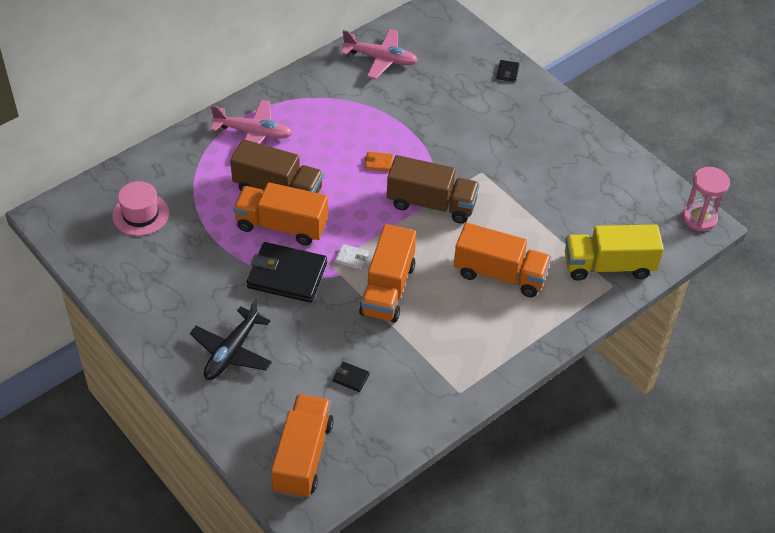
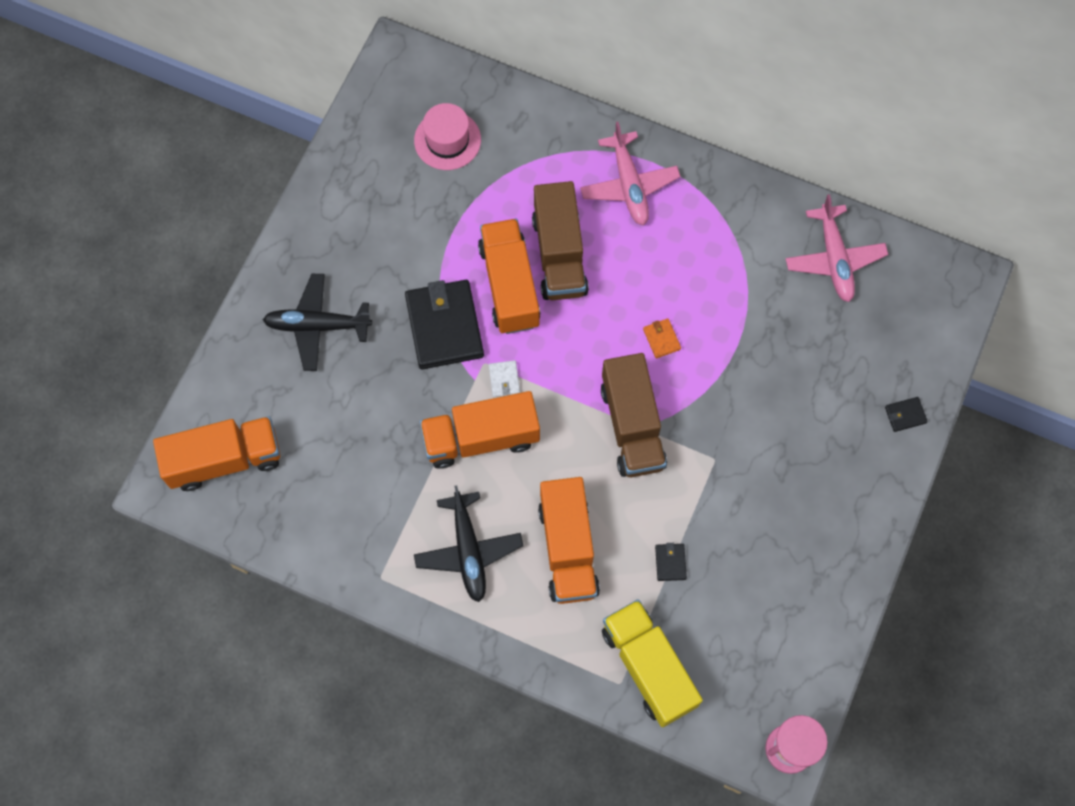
camera: 65 degrees right, 20 degrees up
black wallet [333,362,370,392] -> black wallet moved to [655,543,687,581]
none -> black plane [414,485,523,602]

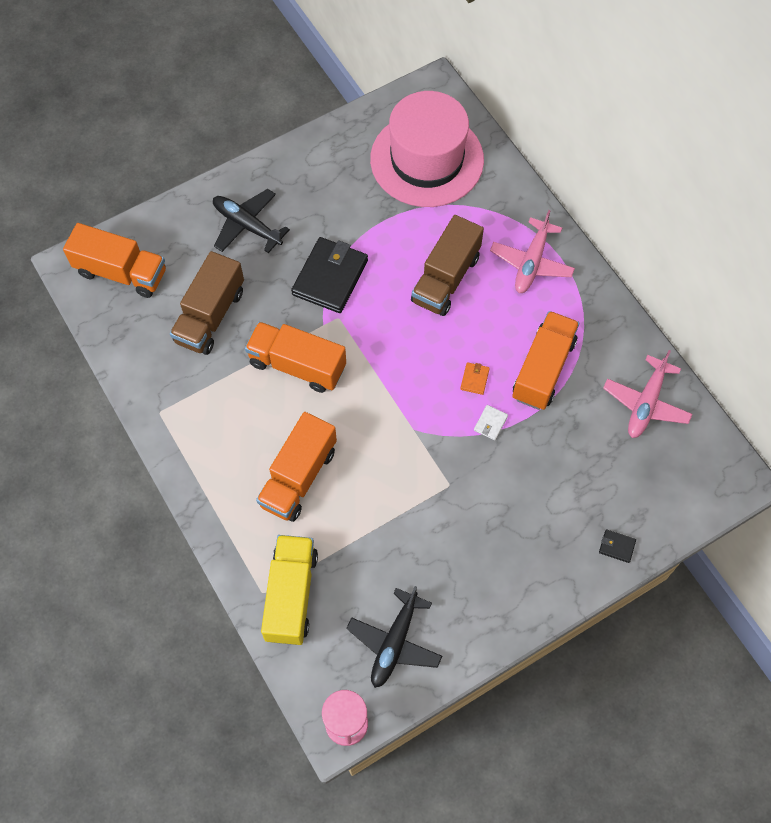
camera: 35 degrees right, 5 degrees down
pink hat [414,103,481,170] -> pink hat [370,91,484,207], size x2.05
black plane [414,485,523,602] -> black plane moved to [346,586,442,688]
orange truck [478,219,541,334] -> orange truck moved to [512,311,579,410]
white wallet [489,360,520,397] -> white wallet moved to [474,405,508,440]
brown truck [601,353,667,477] -> brown truck moved to [170,251,244,355]
black wallet [655,543,687,581] -> none

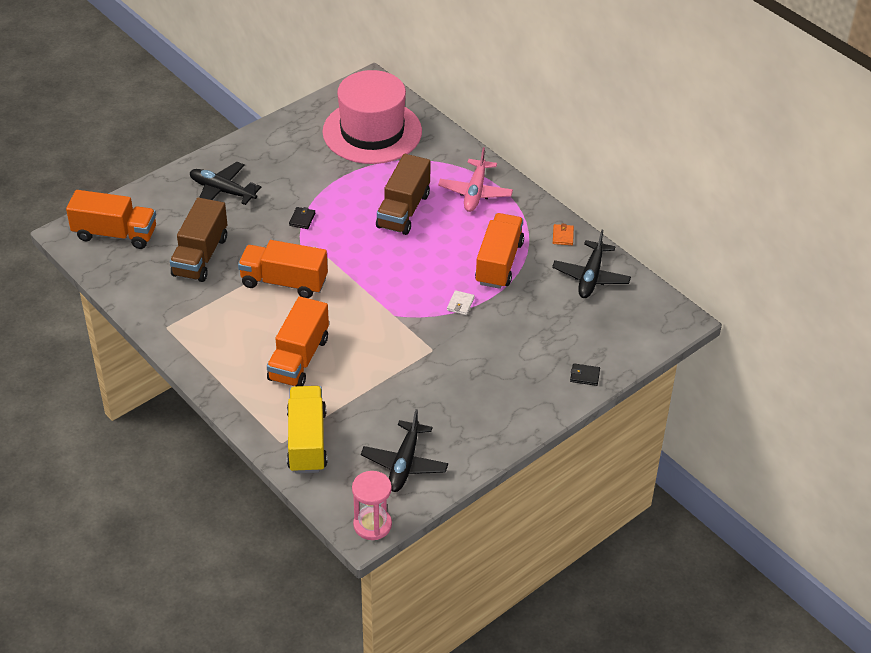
camera: 10 degrees left, 20 degrees down
black wallet [291,237,368,313] -> black wallet [289,207,315,229], size x0.42
orange wallet [460,362,490,395] -> orange wallet moved to [553,224,574,245]
pink plane [603,350,692,438] -> black plane [552,230,631,298]

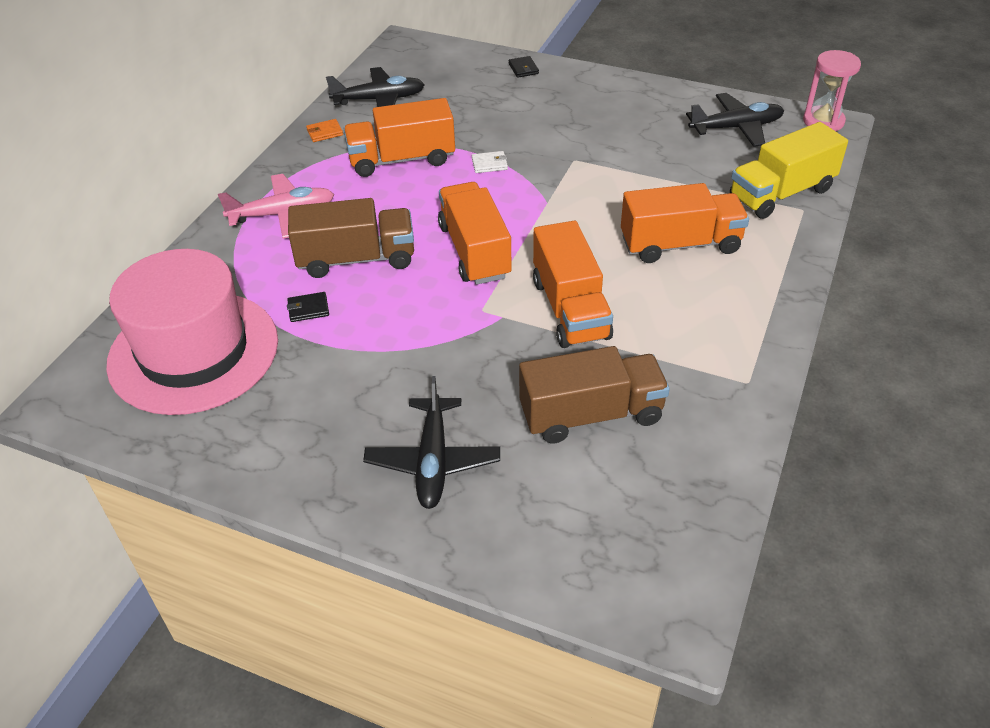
camera: 115 degrees left, 0 degrees up
orange truck [66,190,156,249] -> orange truck moved to [438,182,512,285]
black wallet [289,207,315,229] -> black wallet moved to [287,292,329,322]

